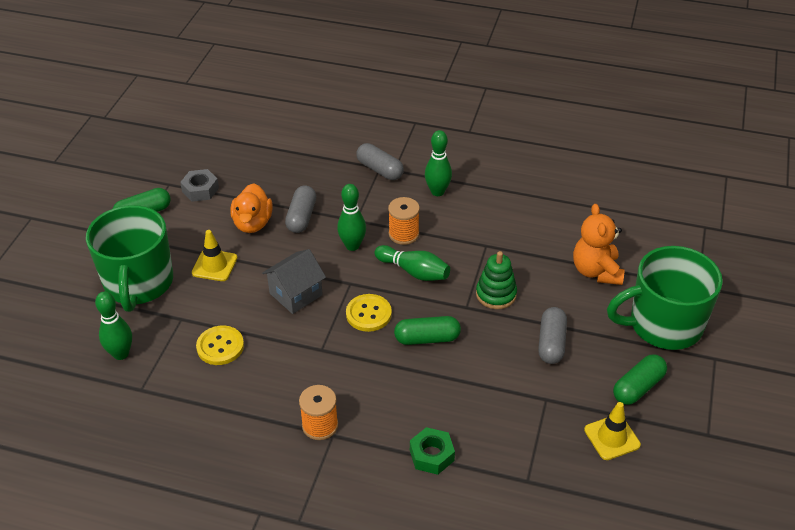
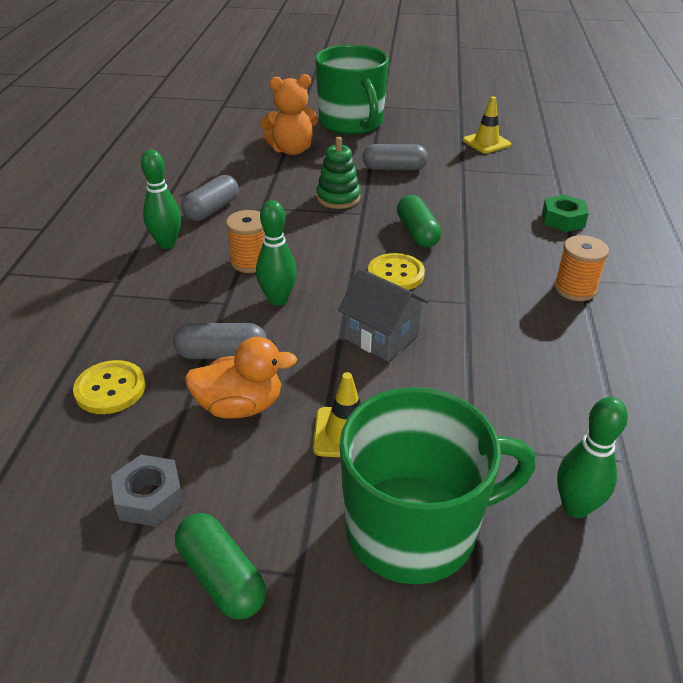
camera: 100 degrees left, 5 degrees down
yellow button [196,325,244,365] -> yellow button moved to [73,360,146,414]
grey capsule [356,143,404,180] -> grey capsule moved to [181,175,239,221]
green bowling pin [374,245,450,281] -> none
green capsule [613,354,667,405] -> none

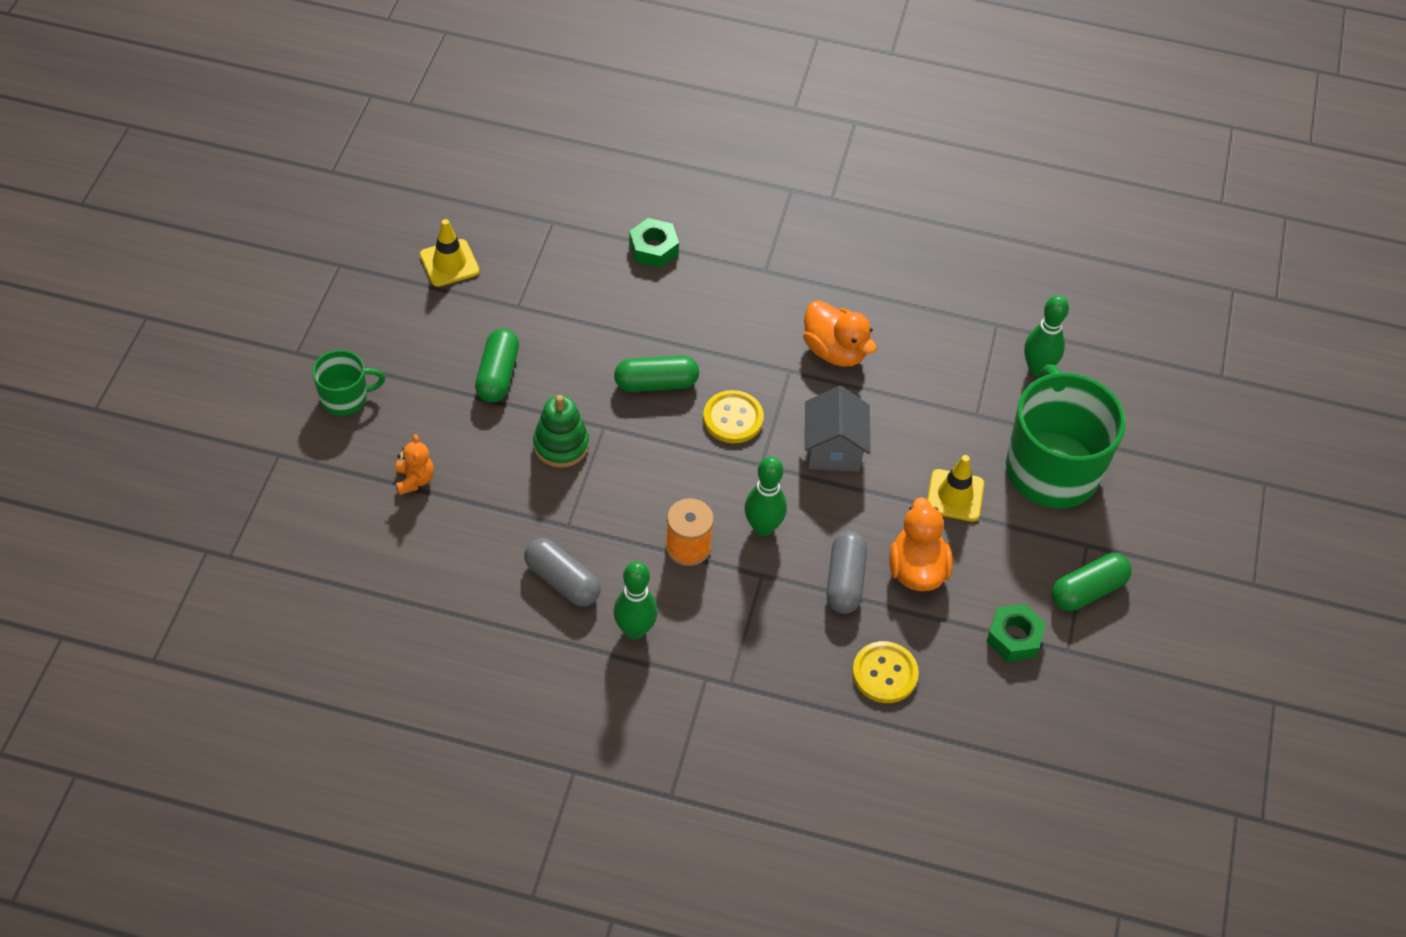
camera: 85 degrees left, 15 degrees up
grey nut [111,455,184,526] -> green nut [986,604,1046,662]
orange teddy bear [260,74,318,155] -> orange teddy bear [395,434,434,495], size x0.55
green mug [315,45,389,135] -> green mug [312,350,385,416], size x0.49
grey house [338,268,429,361] -> grey house turned 45 degrees counterclockwise [805,386,871,472]
grey capsule [362,144,428,170] -> green capsule [475,328,519,403]
orange spool [554,235,609,301] -> none
none -> orange duck [803,300,877,367]

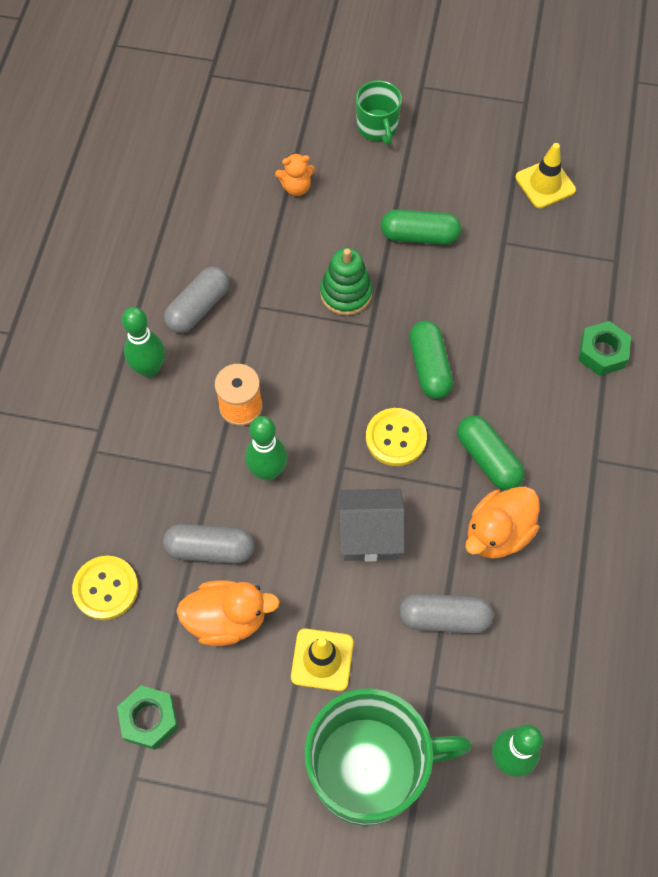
camera: 90 degrees right, 10 degrees up
green capsule [1051,553,1132,611] -> green capsule moved to [457,415,525,490]
none -> grey capsule [399,593,493,634]

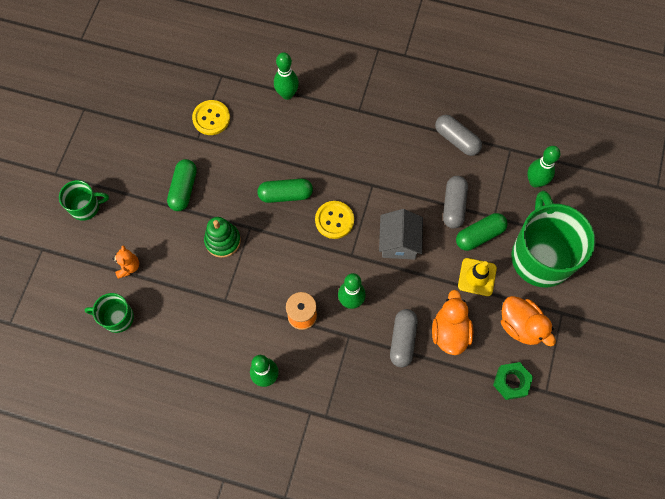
camera: 85 degrees left, 5 degrees up
yellow button [72,556,138,620] -> yellow button moved to [192,100,230,135]
grey capsule [164,267,229,333] -> grey capsule moved to [435,115,482,156]
green capsule [457,415,525,490] -> green capsule moved to [456,213,508,251]
orange duck [465,487,539,559] -> orange duck moved to [501,296,556,346]
yellow traffic cone [515,143,576,208] -> none
green nut [578,321,631,376] -> green bowling pin [274,52,299,100]
none -> green mug [85,293,134,333]

